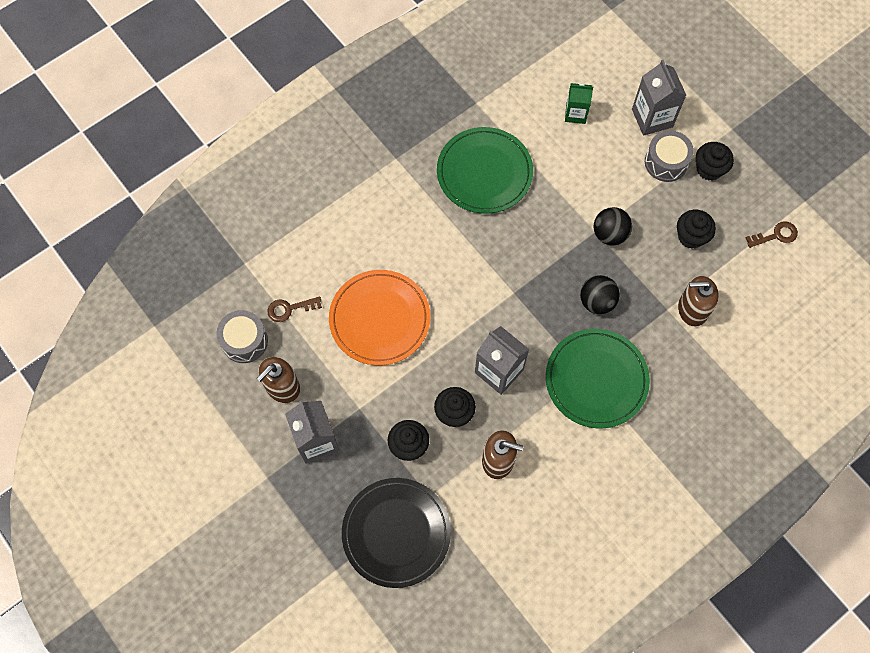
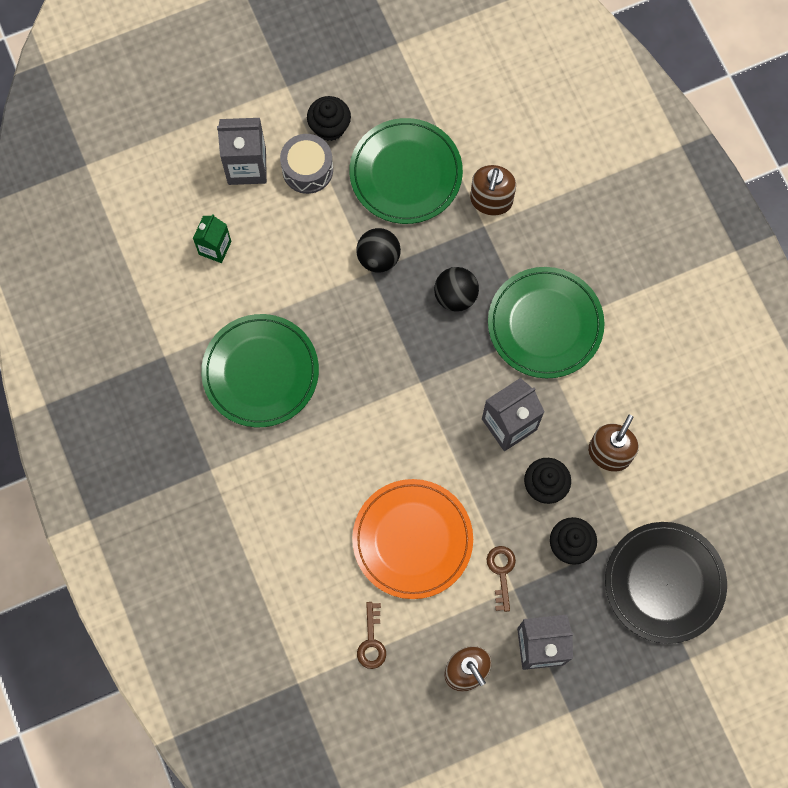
camera: 75 degrees left, 5 degrees up
grey drum [216,310,268,363] -> none
black cupcake [677,210,716,249] -> green plate [349,118,463,224]
brown key [746,222,798,248] -> brown key moved to [487,546,516,612]

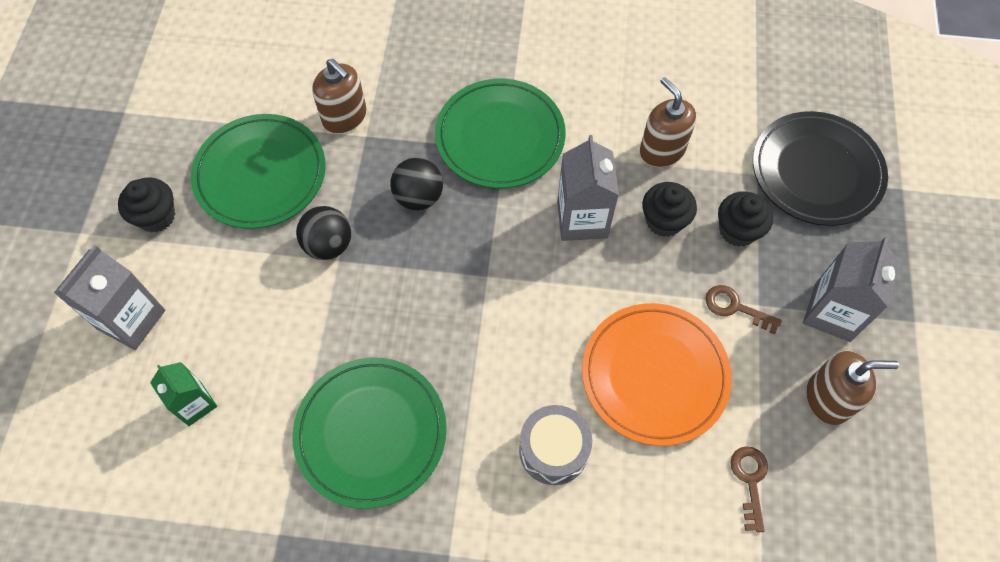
camera: 60 degrees left, 10 degrees down
grey drum [280,134,333,194] -> grey drum moved to [519,405,592,485]
brown key [357,602,386,669] -> brown key turned 120 degrees counterclockwise [730,446,768,532]

